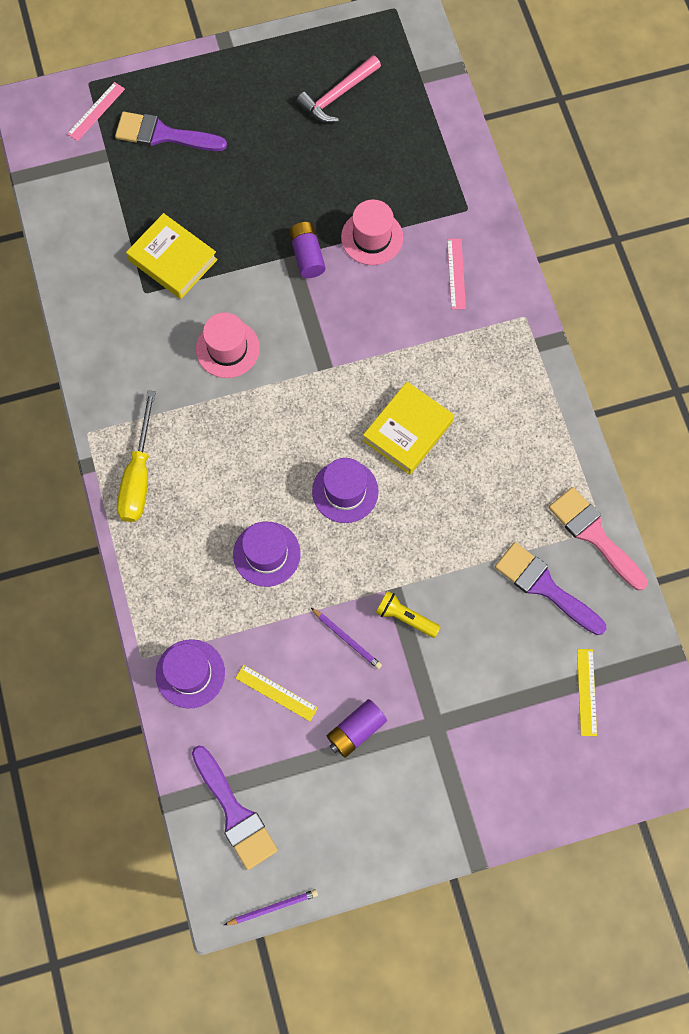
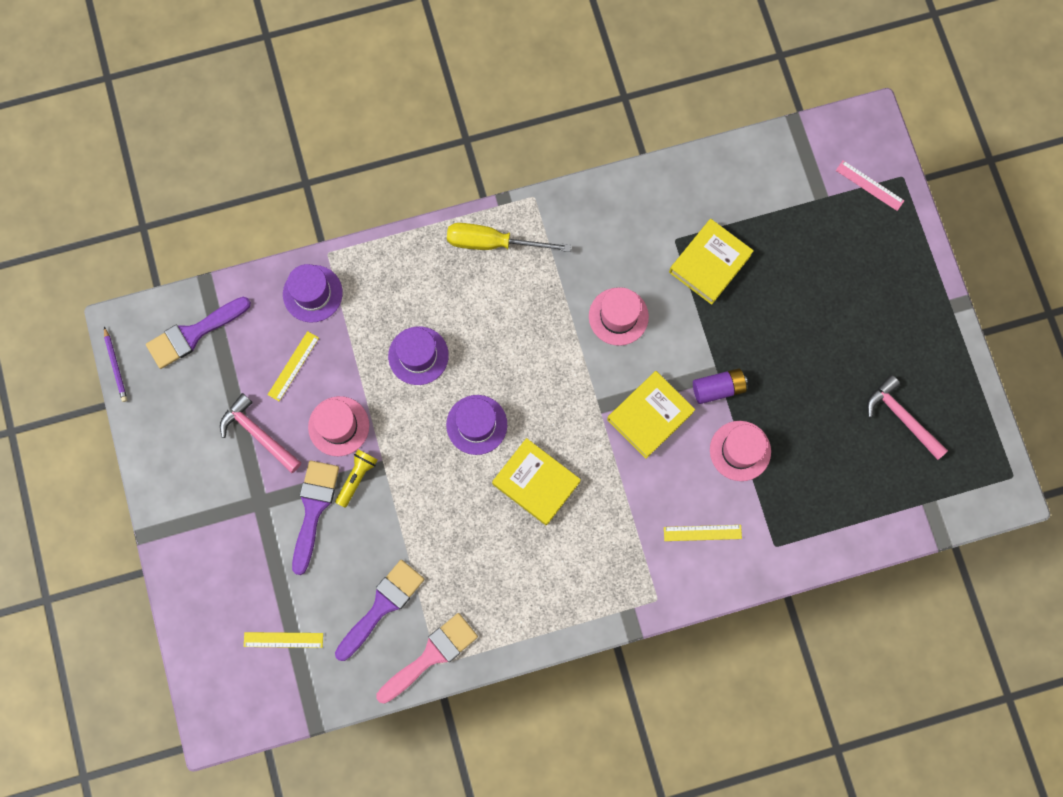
camera: 90 degrees right, 5 degrees up
purple brush [115,112,227,151] -> purple brush moved to [292,461,339,575]
purple pencil [311,608,382,669] -> pink hat [308,396,369,456]
purple battery [327,699,387,758] -> pink hammer [220,393,301,473]
pink ruler [447,239,466,310] -> yellow ruler [664,525,742,541]
none -> yellow book [607,371,695,459]

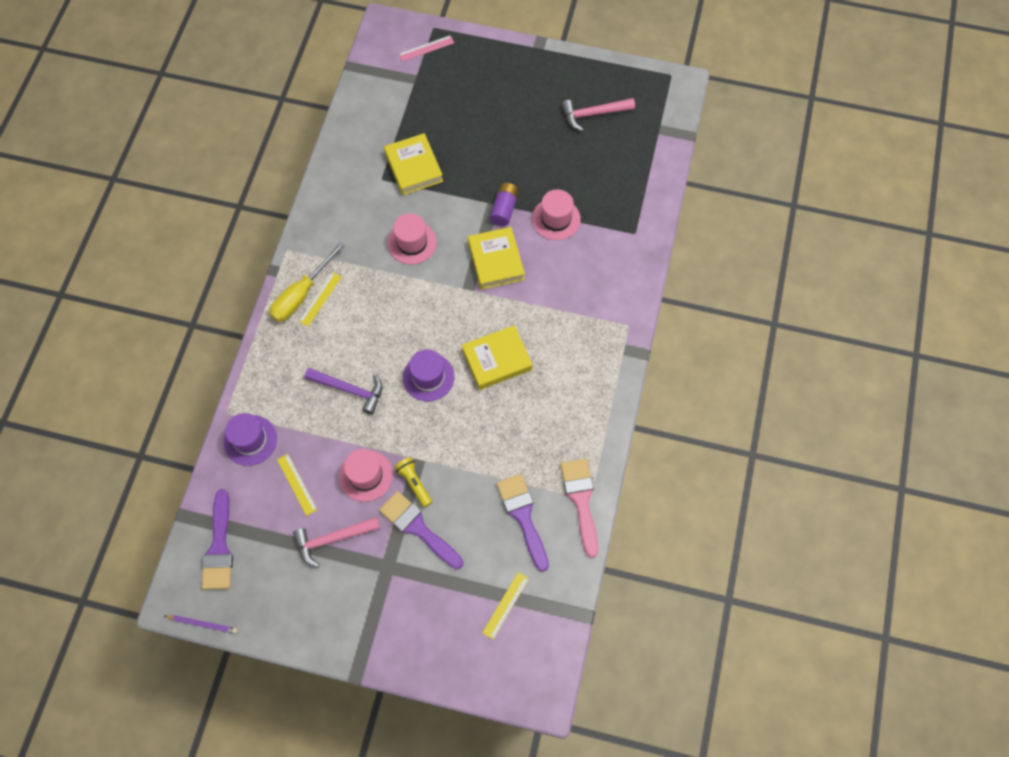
camera: 60 degrees left, 10 degrees down
purple hat [388,326,449,385] -> purple hammer [305,368,382,415]
yellow ruler [664,525,742,541] -> yellow ruler moved to [299,272,341,327]

